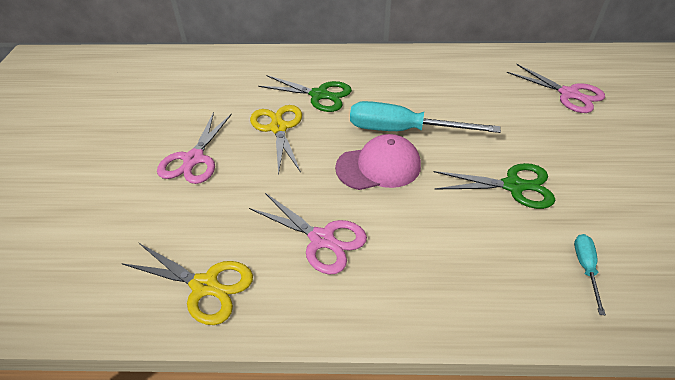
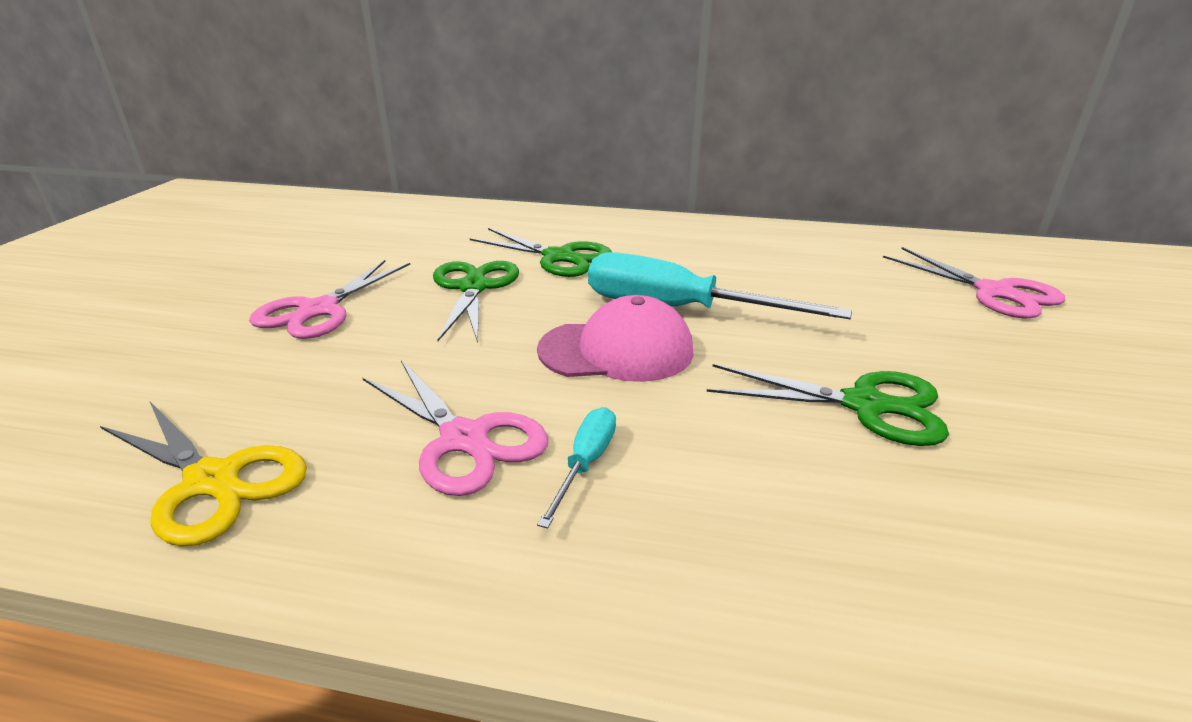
camera: 10 degrees right, 15 degrees down
yellow scissors [250,105,302,175] -> green scissors [433,261,519,343]
turquoise screwdriver [574,234,606,315] -> turquoise screwdriver moved to [537,407,616,529]

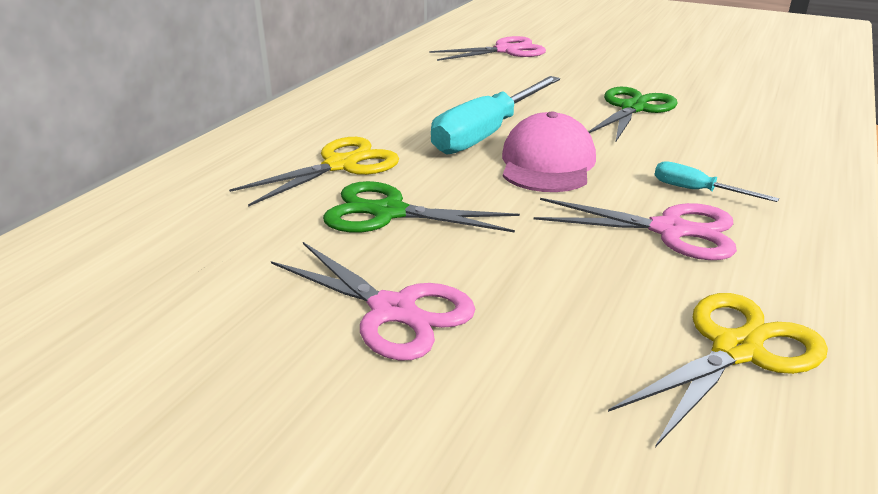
camera: 75 degrees left, 0 degrees up
pink scissors [363,360,548,496] -> pink scissors turned 45 degrees clockwise [534,198,737,260]
green scissors [469,228,612,277] -> yellow scissors [229,137,399,207]

